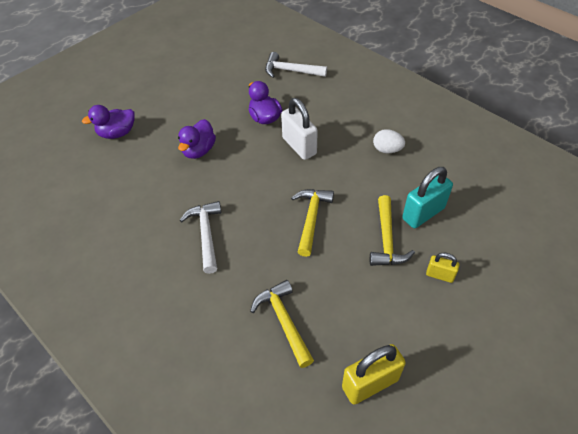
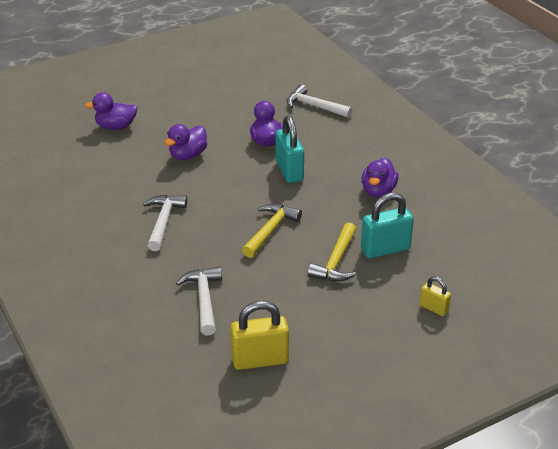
camera: 15 degrees right, 15 degrees down
yellow hammer [250,280,314,368] -> white hammer [176,266,222,336]
white padlock [281,98,318,160] -> turquoise padlock [275,116,304,183]
white egg [373,129,405,153] -> purple duck [362,158,399,198]
yellow padlock [426,253,459,283] -> yellow padlock moved to [420,276,451,316]

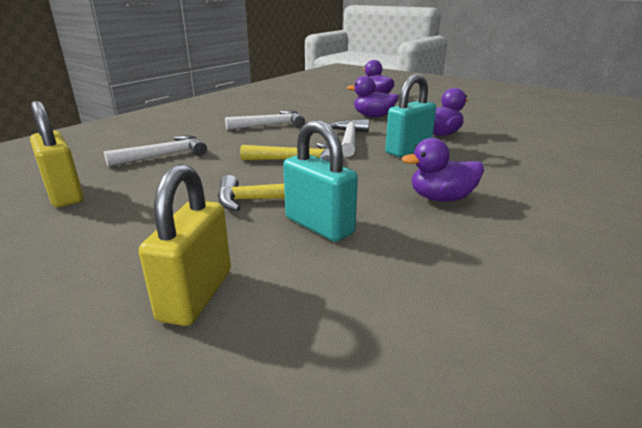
camera: 65 degrees right, 10 degrees down
white hammer [287,84,352,118] -> white hammer moved to [329,119,369,157]
yellow padlock [420,276,451,316] -> yellow padlock [139,164,231,326], size x1.82

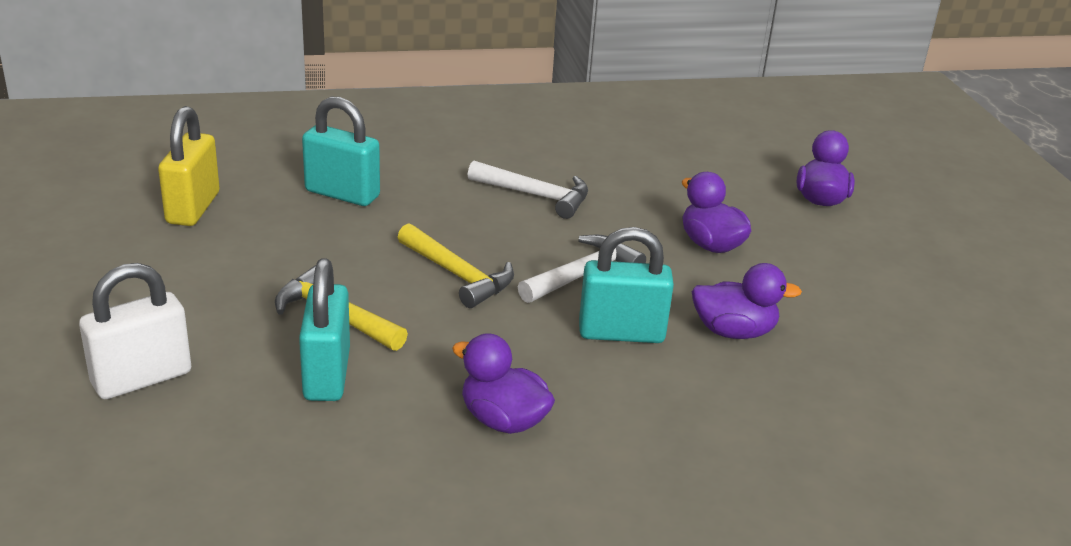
camera: 40 degrees right, 5 degrees up
white hammer [104,135,207,167] -> turquoise padlock [302,97,380,206]
yellow padlock [139,164,231,326] -> white padlock [79,263,191,399]

